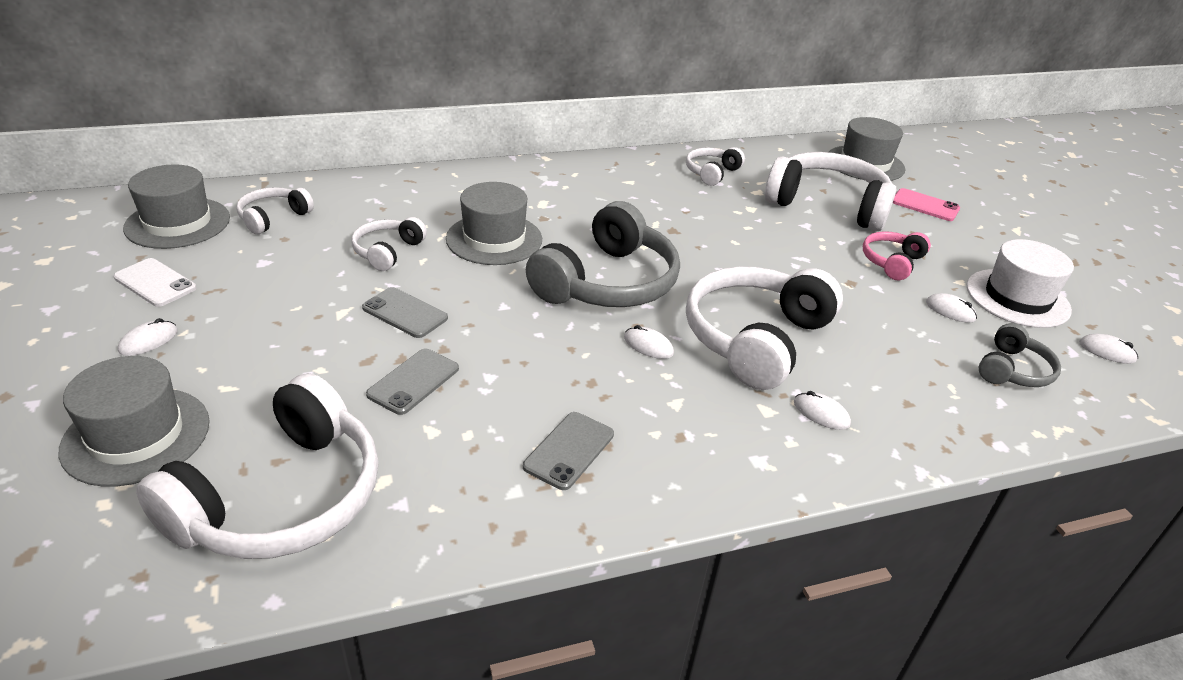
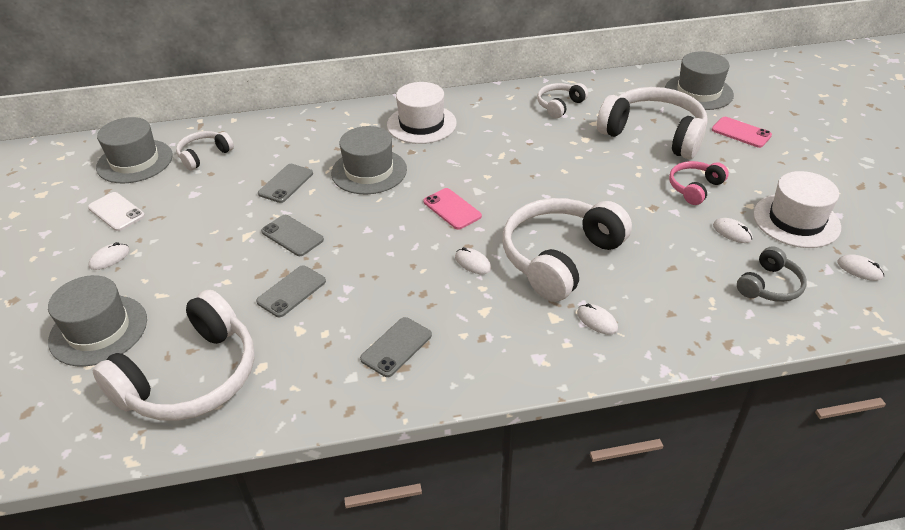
camera: 10 degrees right, 5 degrees up
white headphones [351,217,427,271] -> grey phone [258,164,313,203]
grey headphones [526,201,680,307] -> pink phone [423,188,482,229]
none -> white hat [387,82,457,144]

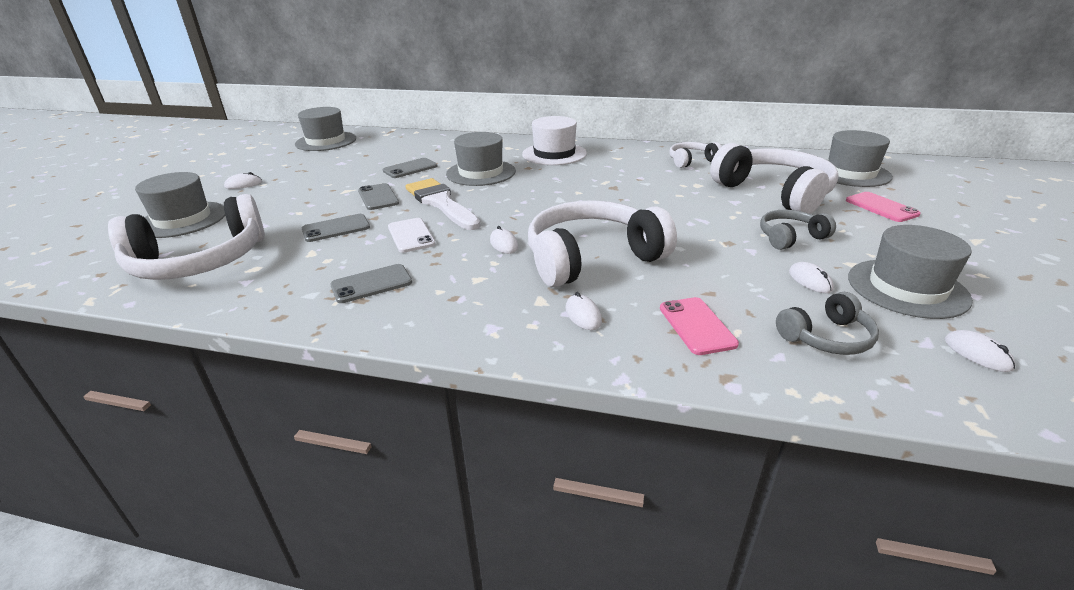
camera: 25 degrees right, 10 degrees down
white phone [88,192,145,231] -> white phone moved to [388,218,436,253]
white headphones [176,131,234,170] -> none
pink phone [423,188,482,229] -> pink phone moved to [660,297,739,355]
pink headphones [669,161,729,205] -> grey headphones [760,210,836,250]
white hat [753,171,841,248] -> grey hat [848,225,973,319]
none -> white brush [406,178,481,230]

